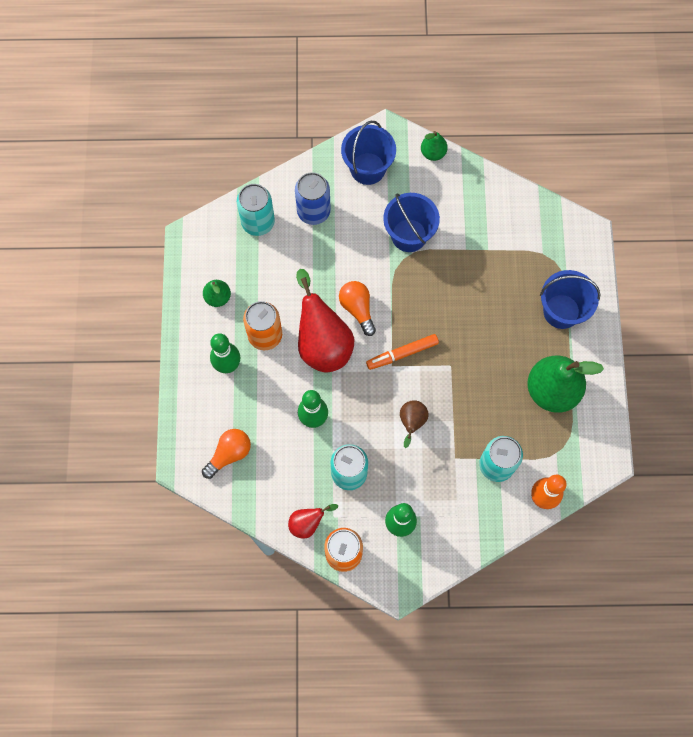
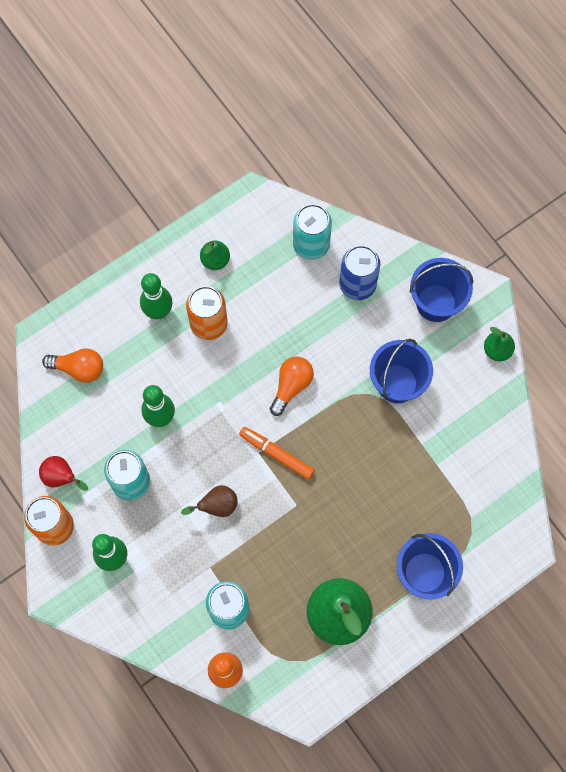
camera: 55 degrees right, 0 degrees up
red pear [296,269,354,373] -> none

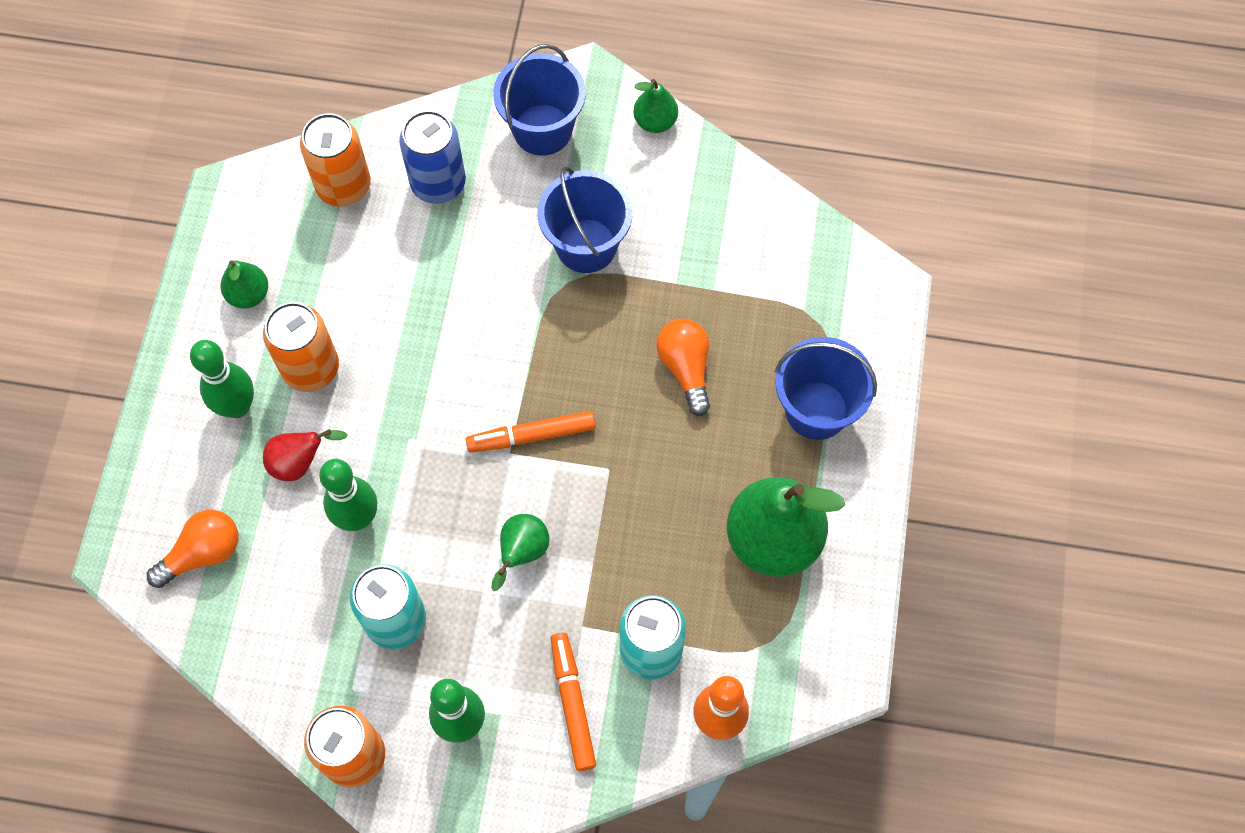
camera: 45 degrees left, 5 degrees down
red pear [39,456,88,491] -> red pear moved to [263,429,347,481]
brown pear [181,485,238,517] -> green pear [491,514,549,591]
orange light bulb [270,356,314,416] -> orange light bulb moved to [656,319,710,416]
turquoise can [293,204,332,260] -> orange can [300,113,371,207]
none -> orange marker [551,633,596,771]

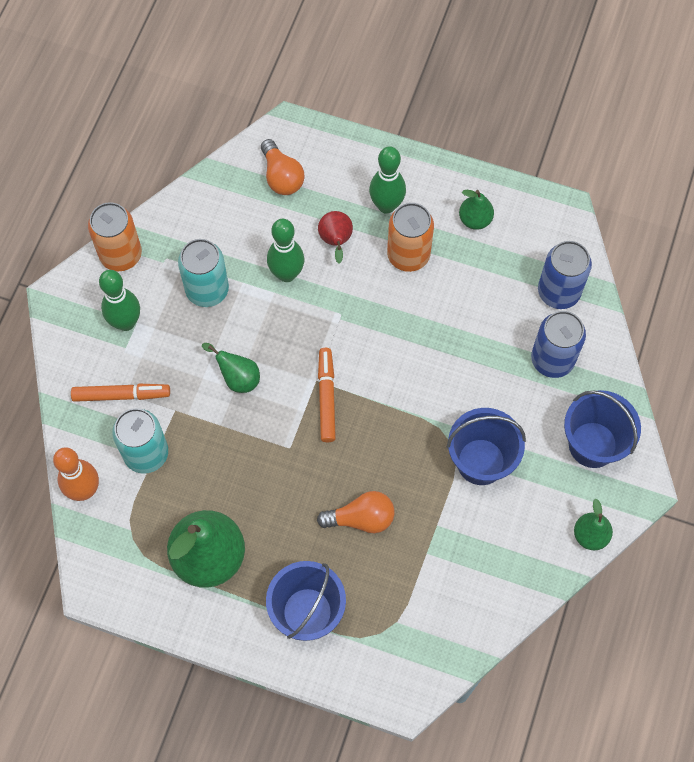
camera: 100 degrees right, 0 degrees up
orange can [300,113,371,207] -> blue can [538,241,592,309]

